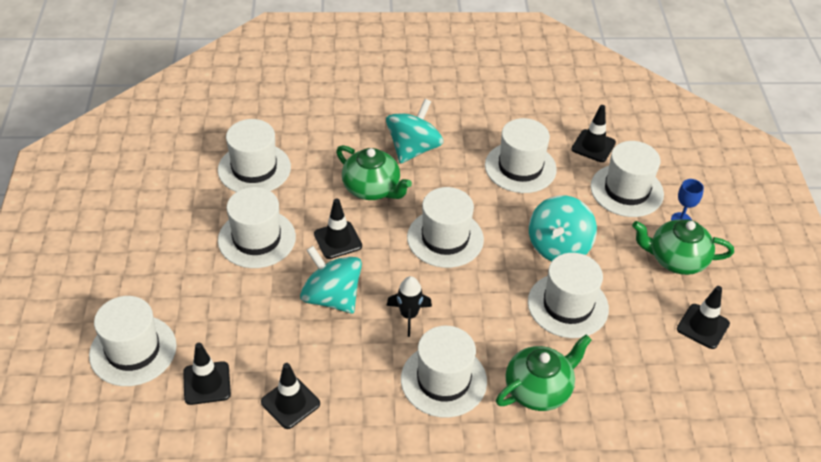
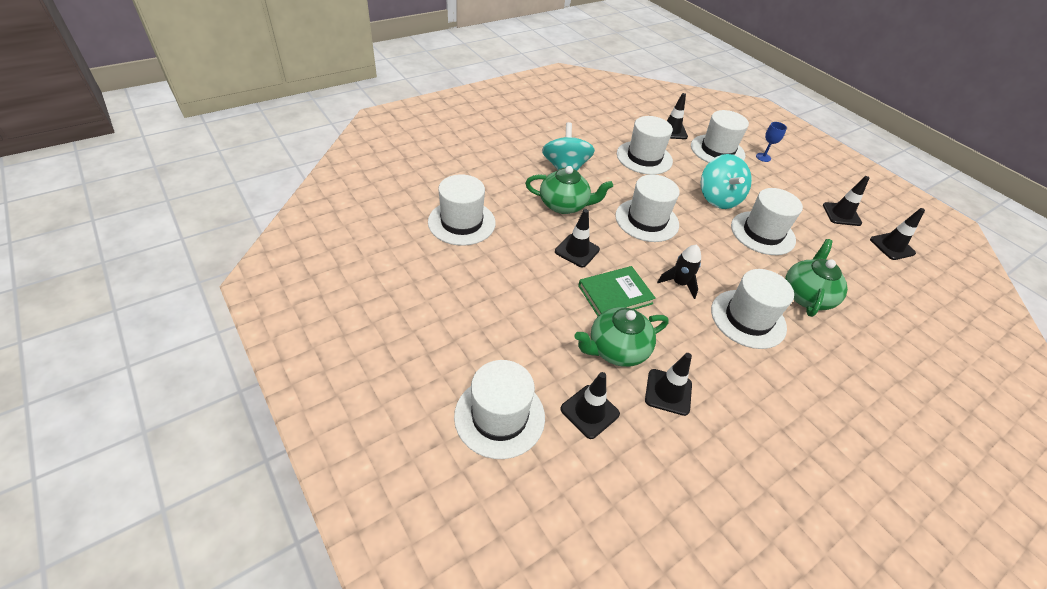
camera: 35 degrees left, 0 degrees up
white hat [218,187,296,268] -> none
turquoise spinning top [300,246,362,313] -> green book [578,266,656,316]
green teapot [632,219,734,275] -> green teapot moved to [575,307,669,367]
none -> black traffic cone [870,208,925,260]

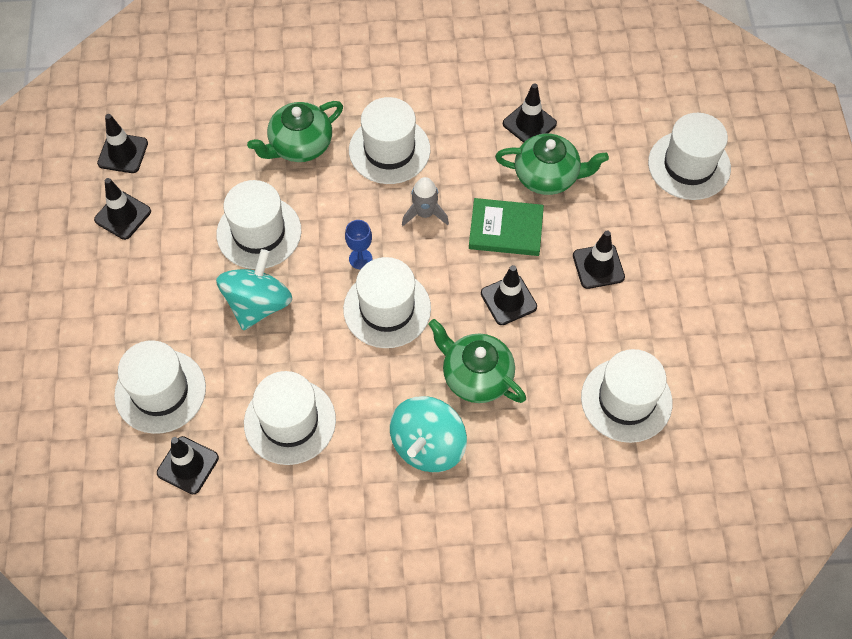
camera: 145 degrees left, 15 degrees up
black traffic cone [560,372,620,439] -> black traffic cone moved to [573,230,625,289]
black rocket [657,245,701,299] -> grey rocket [402,177,449,226]
blue goblet [756,122,787,162] -> blue goblet moved to [345,220,372,269]

